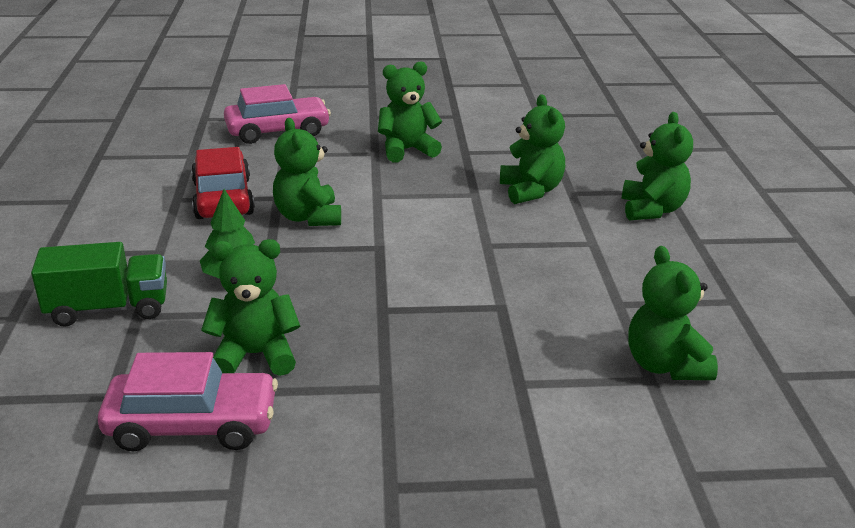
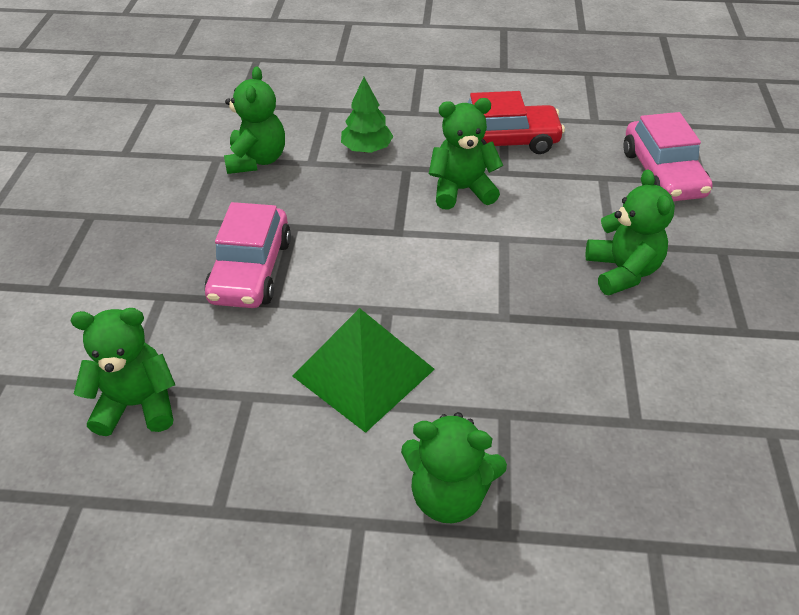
camera: 100 degrees right, 15 degrees up
green truck [31,242,167,326] -> none
pink car [98,352,278,451] -> pink car moved to [204,202,291,308]
green teddy bear [500,94,565,204] -> none
none -> green pyramid [293,308,435,433]

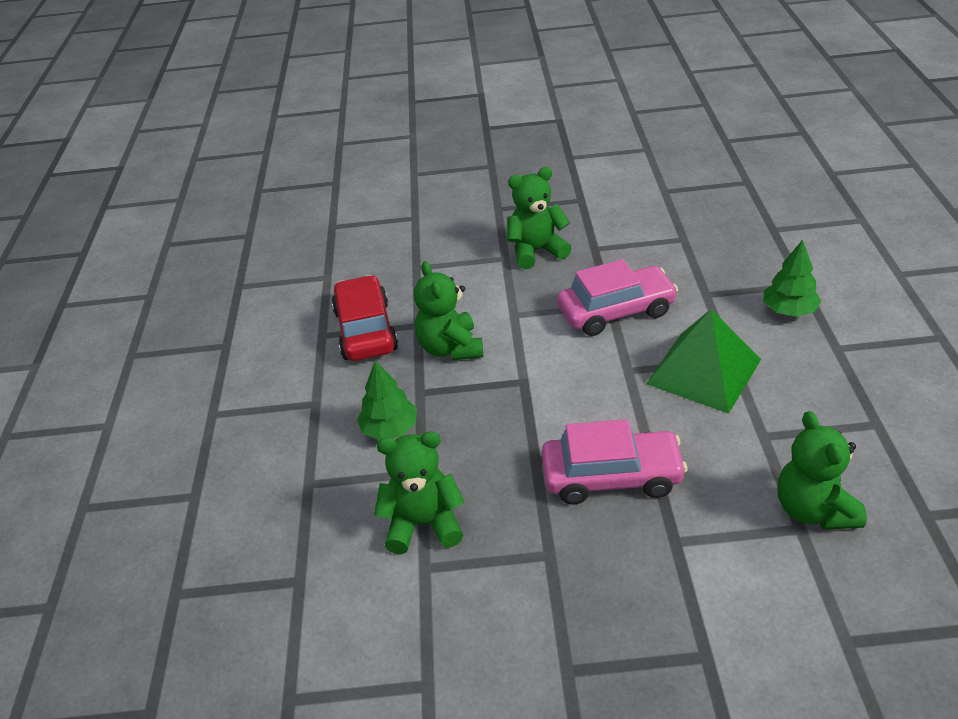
camera: 95 degrees left, 5 degrees down
green teddy bear [401,412,507,523] -> green tree [764,240,821,317]
pink car [624,112,712,201] -> pink car moved to [557,259,678,336]

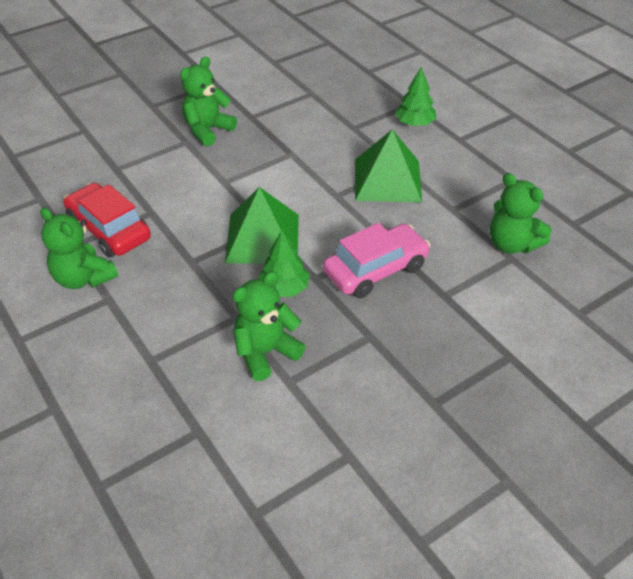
camera: 35 degrees left, 5 degrees up
green tree [357,360,417,440] -> green tree moved to [258,230,310,297]
green teddy bear [414,261,483,360] -> green teddy bear moved to [40,207,118,289]
pink car [557,259,678,336] -> none
none -> green pyramid [225,187,299,263]

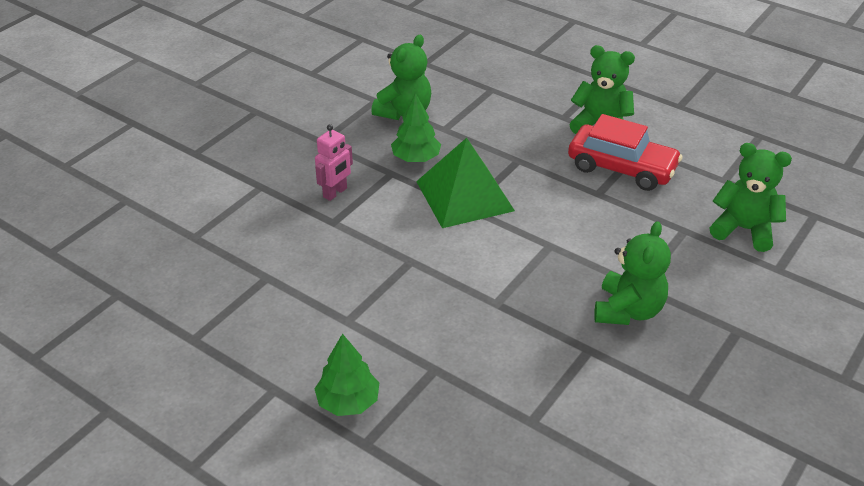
camera: 160 degrees right, 5 degrees down
pink car [323,223,430,298] -> pink robot [315,124,353,201]
green pyramid [355,129,422,203] -> none
green teddy bear [490,173,552,254] -> green teddy bear moved to [710,143,792,252]

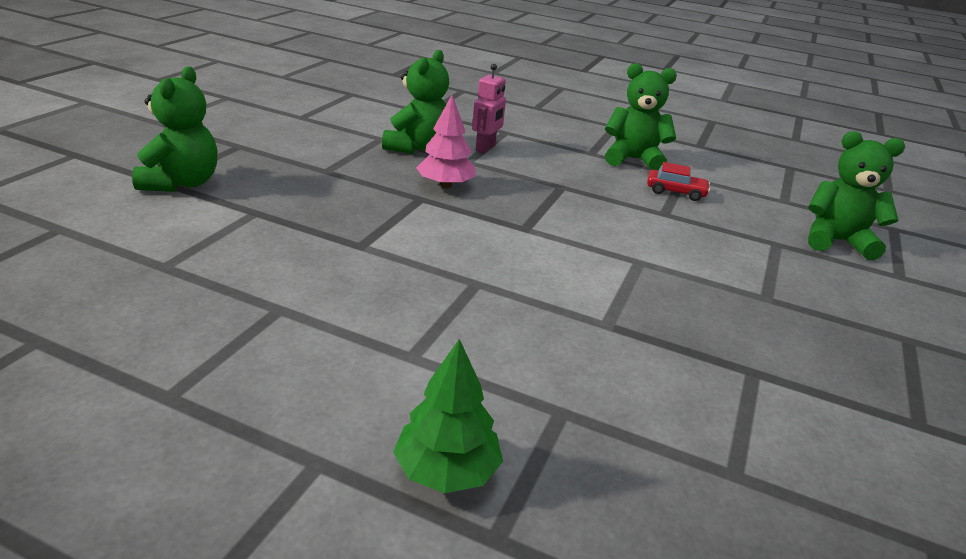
camera: 15 degrees left, 10 degrees down
pink robot [315,124,353,201] -> pink robot moved to [472,64,506,153]
green tree [391,93,441,162] -> pink tree [416,95,476,188]
green pyramid [416,138,515,228] -> none
red car [568,114,682,191] -> red car [647,162,710,201], size x0.51
green teddy bear [594,221,671,325] -> green teddy bear moved to [132,66,217,192]

